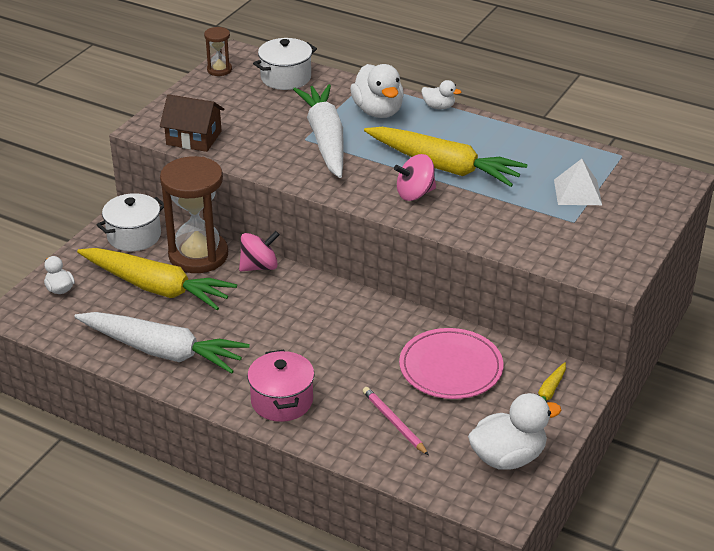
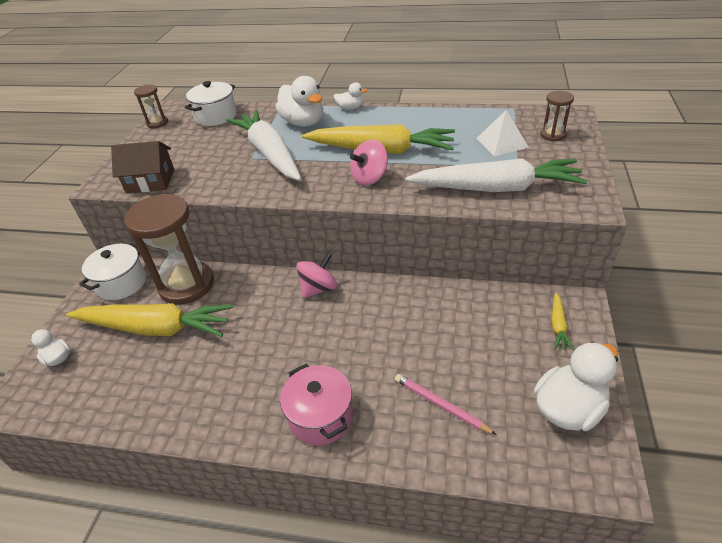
camera: 15 degrees left, 5 degrees up
white carrot [74,312,250,374] -> white carrot moved to [405,158,587,192]
pink spinning top [239,231,280,272] -> pink spinning top moved to [296,252,337,298]
pink plate [399,328,503,399] -> none
none -> brown hourglass [540,91,574,141]

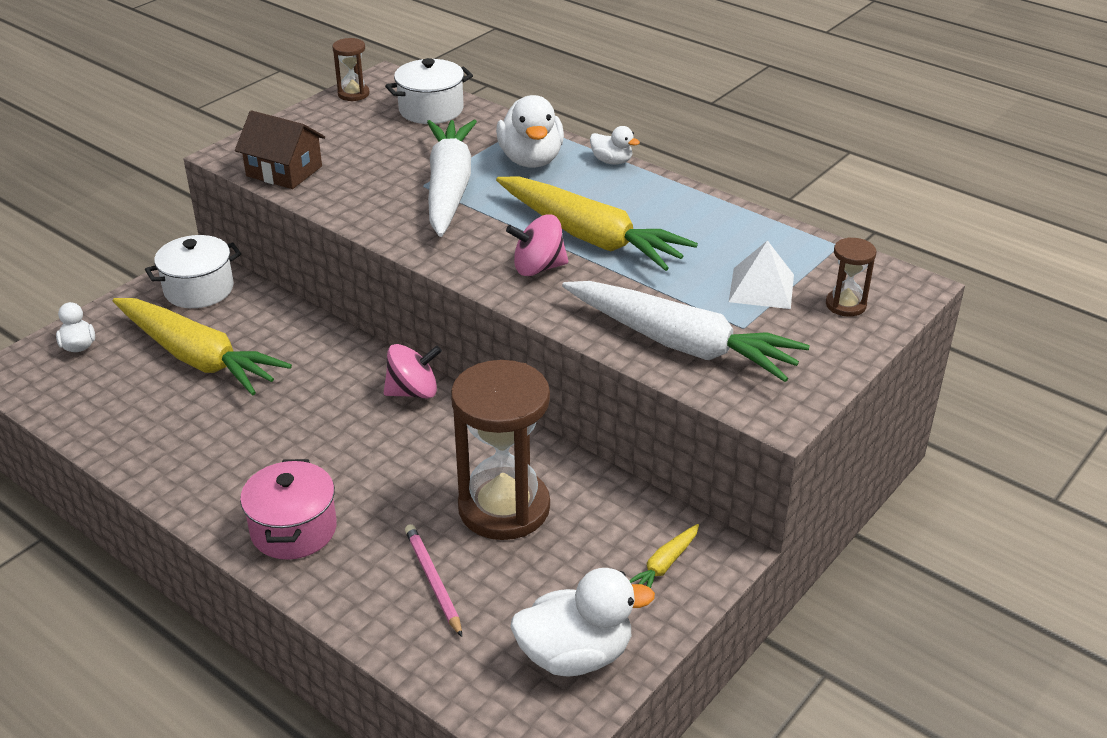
camera: 25 degrees right, 5 degrees down
brown hourglass [124,194,214,305] -> brown hourglass moved to [451,360,550,540]

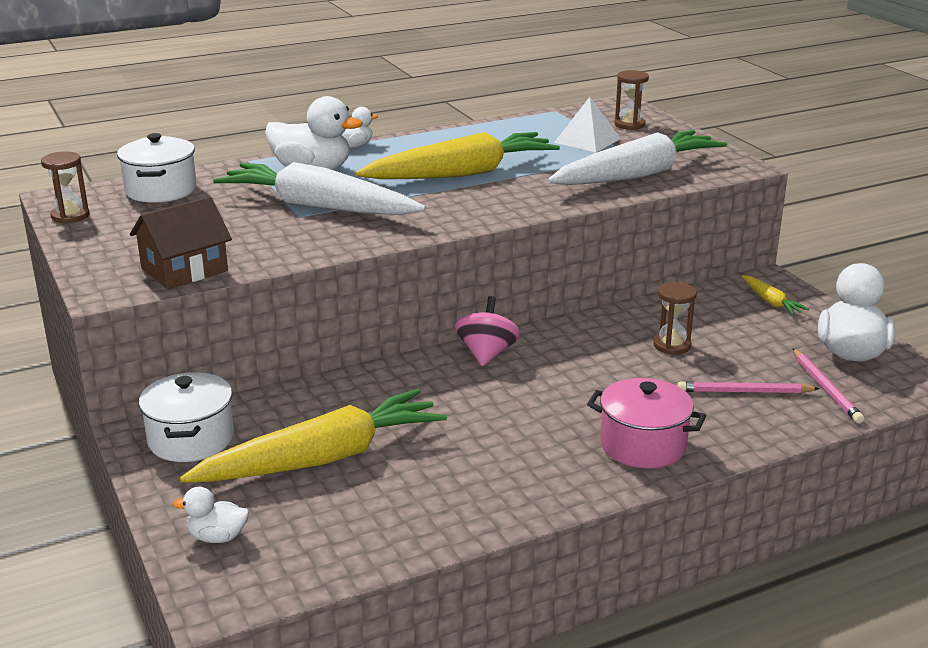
camera: 65 degrees left, 10 degrees down
brown hourglass [451,360,550,540] -> brown hourglass [653,282,697,355], size x0.46
pink spinning top [506,214,568,276] -> none
none -> pink pencil [792,348,864,424]

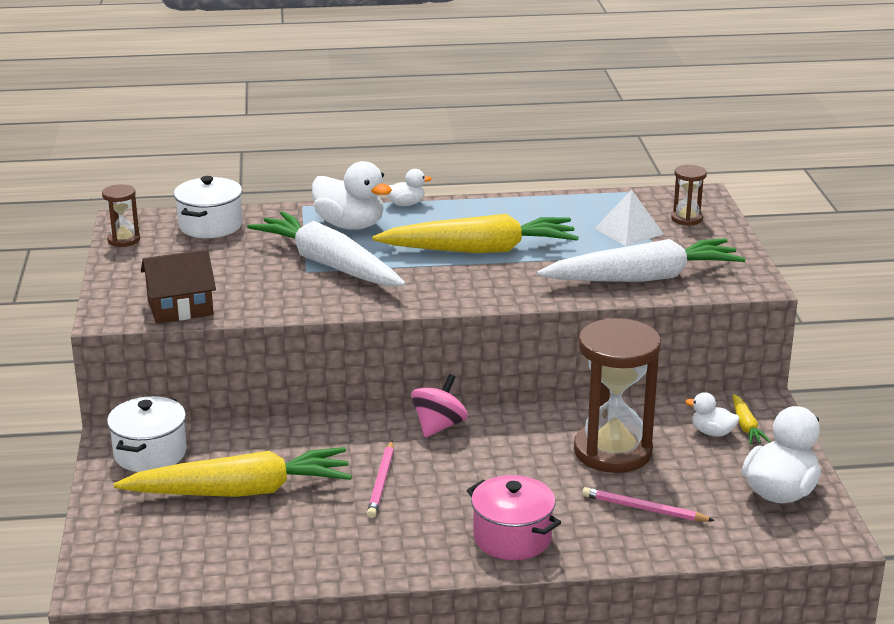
camera: 20 degrees right, 0 degrees up
white duck [173,487,249,543] -> white duck moved to [685,392,739,437]
brown hourglass [653,282,697,355] -> brown hourglass [574,318,661,473], size x2.18
pink pencil [792,348,864,424] -> pink pencil moved to [367,441,394,518]

